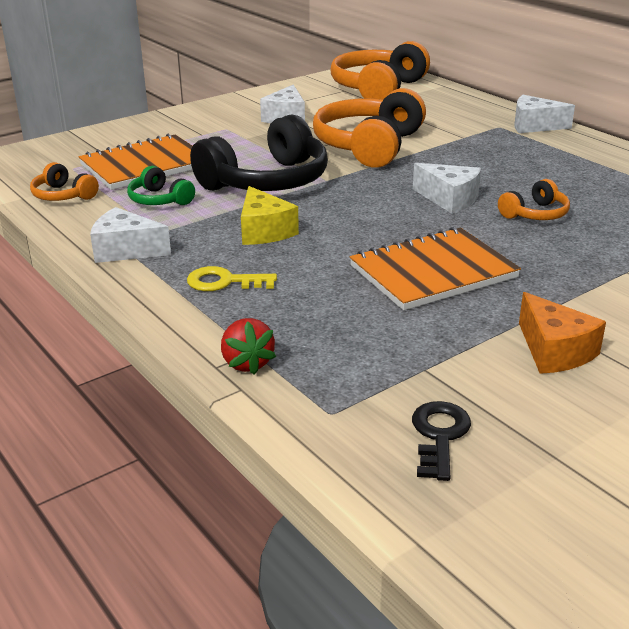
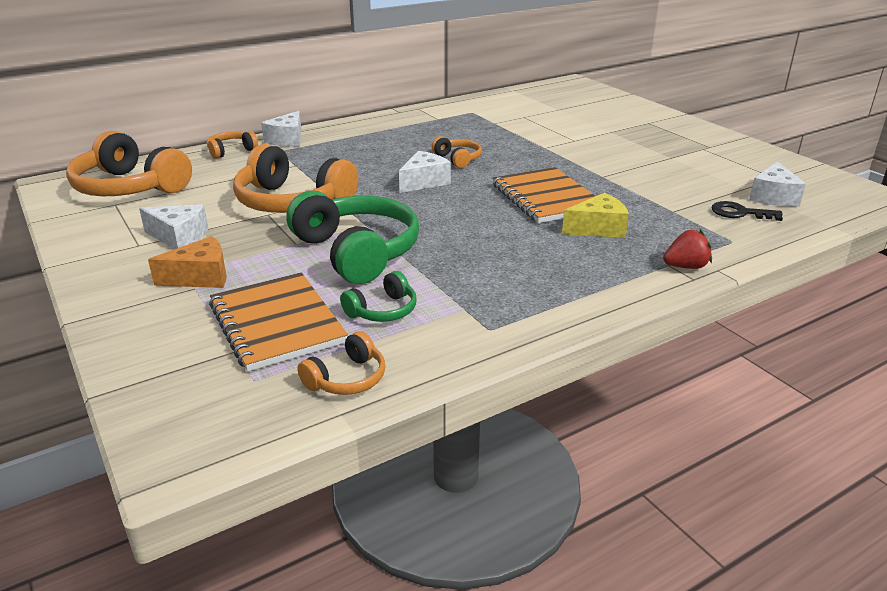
camera: 85 degrees left, 0 degrees up
white cheese [90,207,171,263] -> white cheese moved to [749,161,806,207]
yellow key [187,266,277,291] -> none
black headphones [190,114,328,191] -> green headphones [286,191,419,284]
yellow cheese [241,186,299,245] -> yellow cheese moved to [562,193,629,238]
orange cheese [519,292,606,374] -> orange cheese moved to [148,236,227,288]
none -> orange headphones [207,131,258,159]

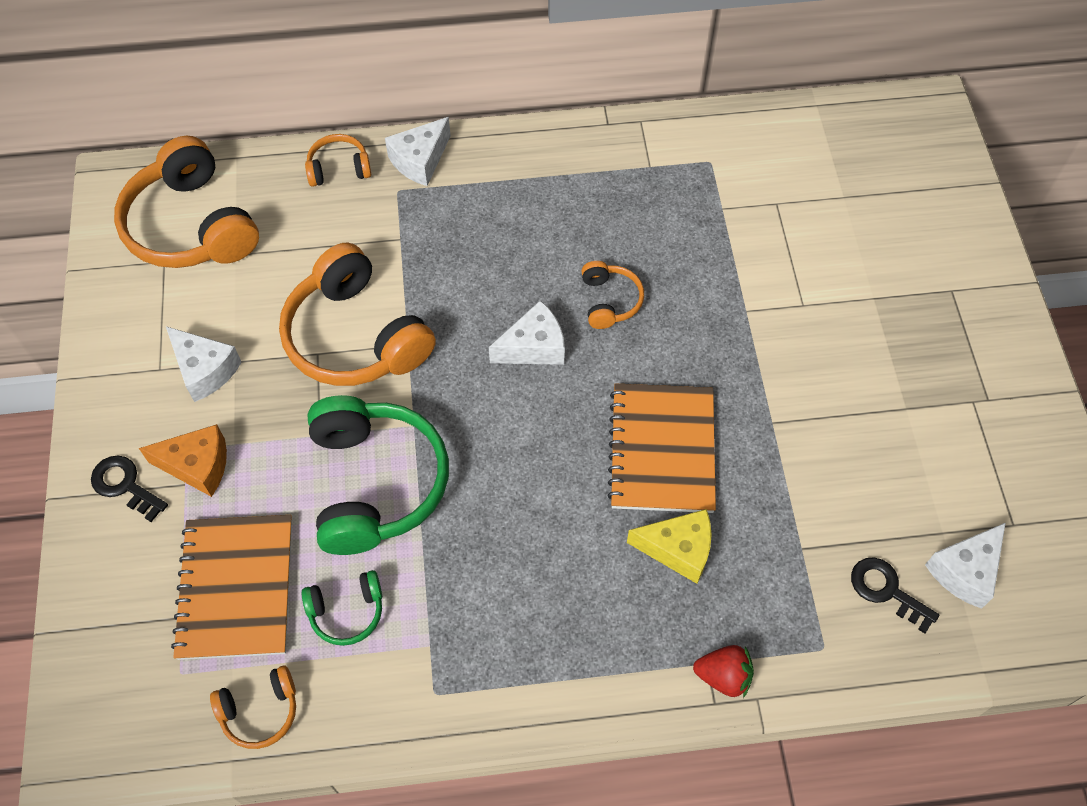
camera: 25 degrees right, 30 degrees up
none -> black key [91,455,168,522]

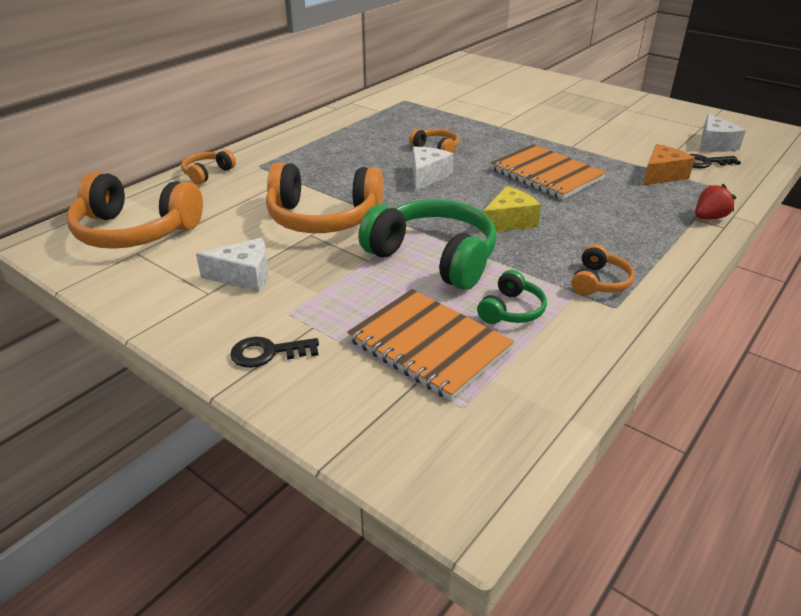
camera: 45 degrees left, 25 degrees down
orange cheese [139,424,227,497] -> orange cheese moved to [643,144,695,186]
orange headphones [210,666,296,749] -> orange headphones moved to [572,244,635,295]
white cheese [385,117,451,186] -> none
yellow cheese [627,509,712,584] -> yellow cheese moved to [481,186,541,234]

